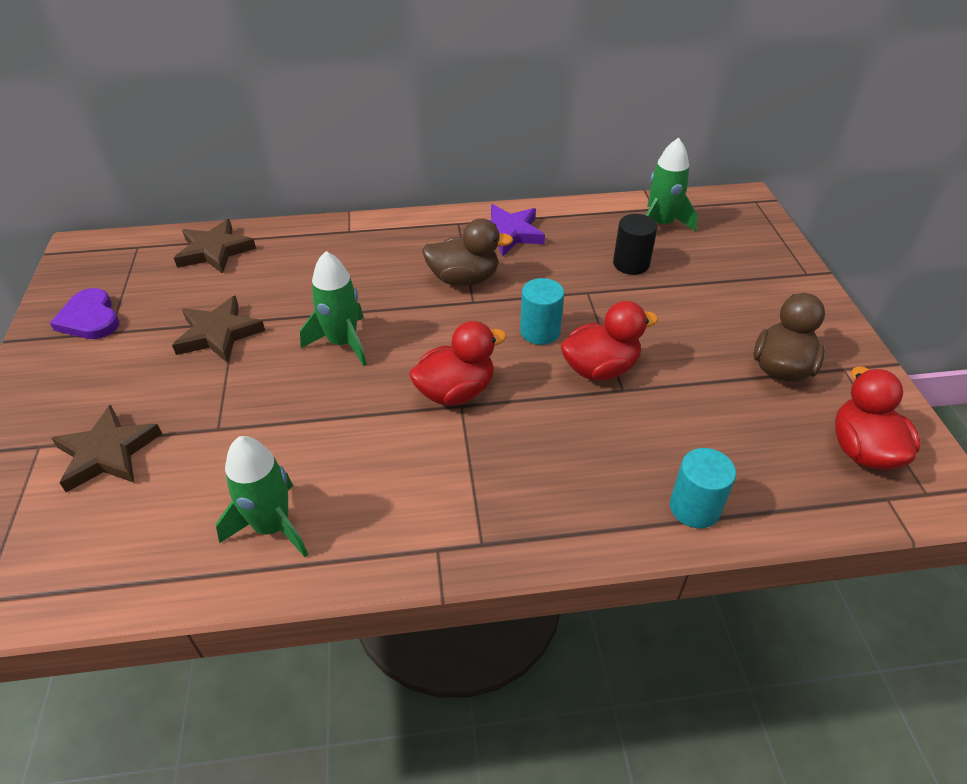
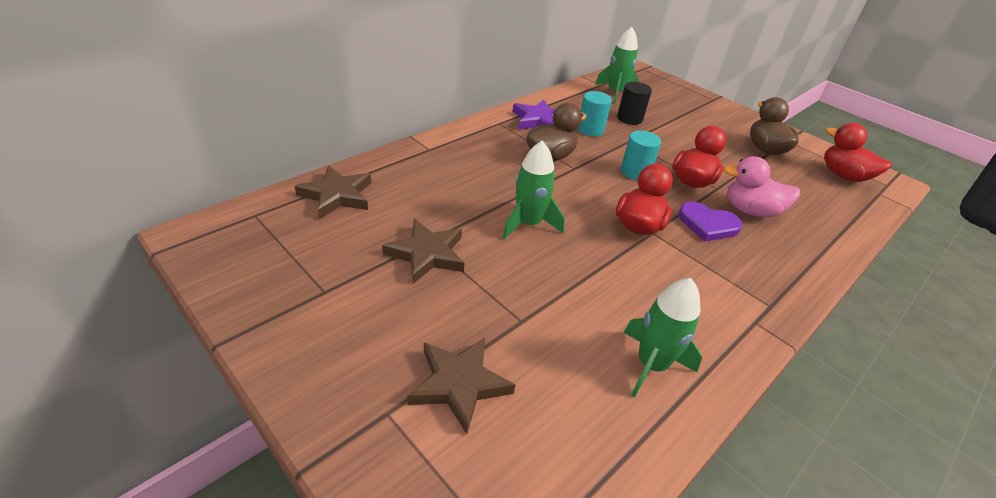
camera: 40 degrees left, 5 degrees down
purple heart [50,288,119,339] -> purple heart moved to [678,202,742,242]
turquoise cylinder [670,448,736,528] -> turquoise cylinder moved to [578,91,612,136]
none -> pink duck [723,156,800,217]

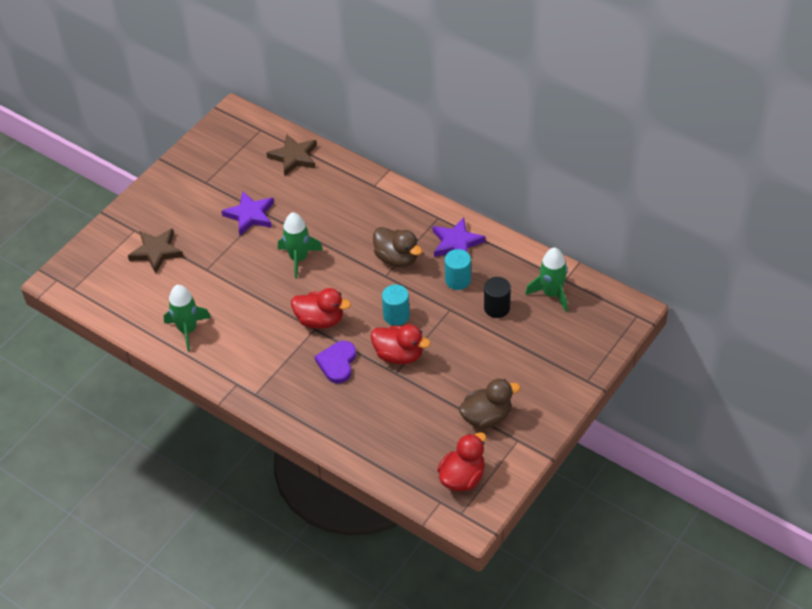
camera: 85 degrees right, 10 degrees up
brown star [382,219,464,284] -> purple star [221,191,274,235]
pink duck [723,156,800,217] -> none

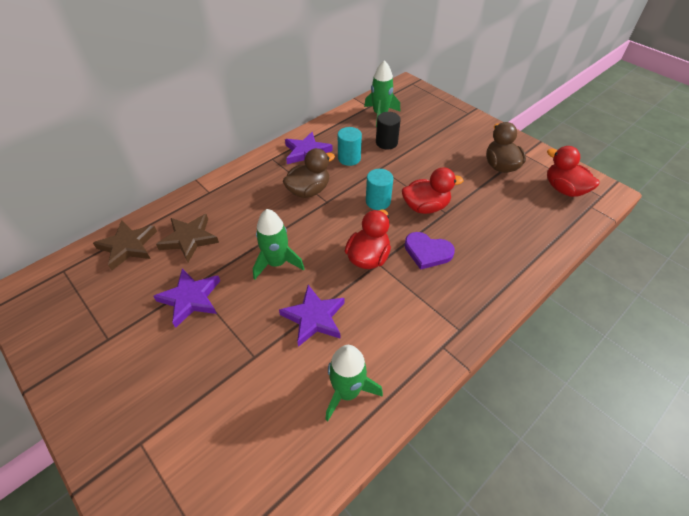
camera: 80 degrees left, 0 degrees up
brown star [128,228,184,274] -> brown star moved to [156,214,219,262]
red duck [371,324,431,364] -> red duck turned 45 degrees clockwise [402,167,463,214]
none -> purple star [279,285,345,347]

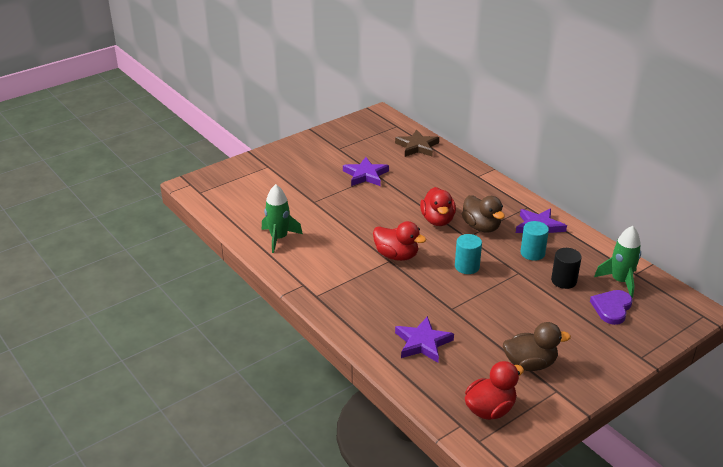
camera: 95 degrees right, 15 degrees down
brown star [156,214,219,262] -> none
green rocket [253,209,305,280] -> none
purple star [279,285,345,347] -> purple star moved to [395,316,454,363]
red duck [402,167,463,214] -> red duck moved to [420,187,456,226]
purple heart [404,232,455,270] -> purple heart moved to [590,290,633,325]

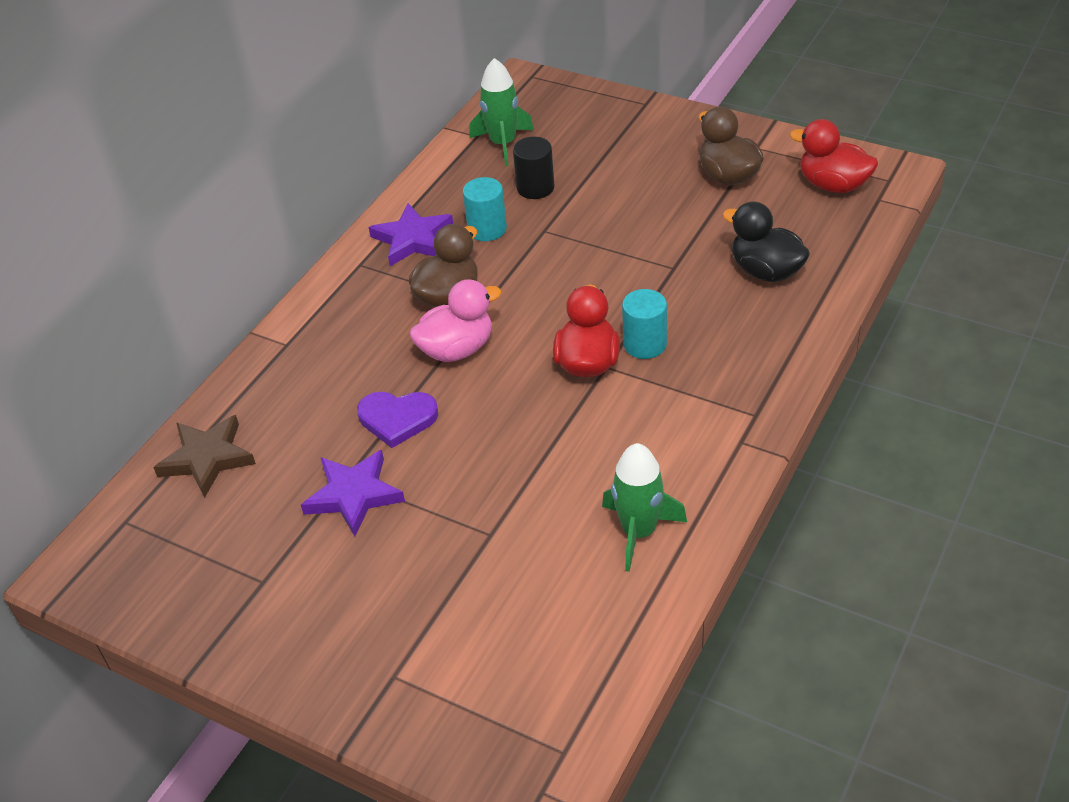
camera: 110 degrees left, 10 degrees up
purple star [395,316,454,363] -> black duck [722,201,810,282]
red duck [420,187,456,226] -> pink duck [409,279,502,362]
turquoise cylinder [455,234,482,274] -> turquoise cylinder moved to [622,289,667,359]
purple heart [590,290,633,325] -> purple heart moved to [357,392,438,448]

